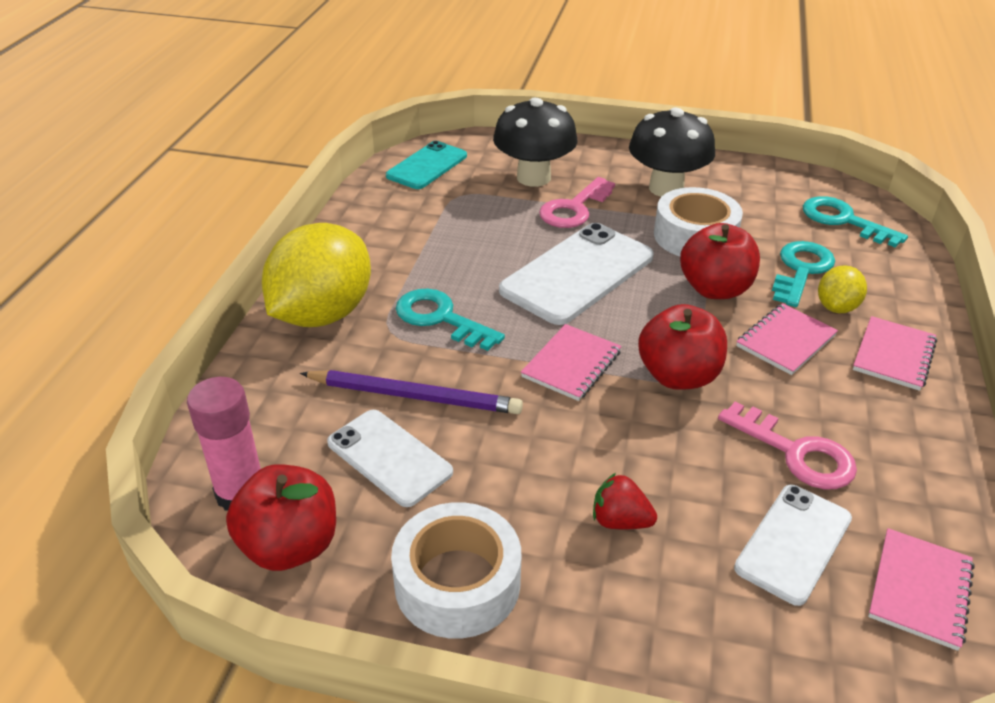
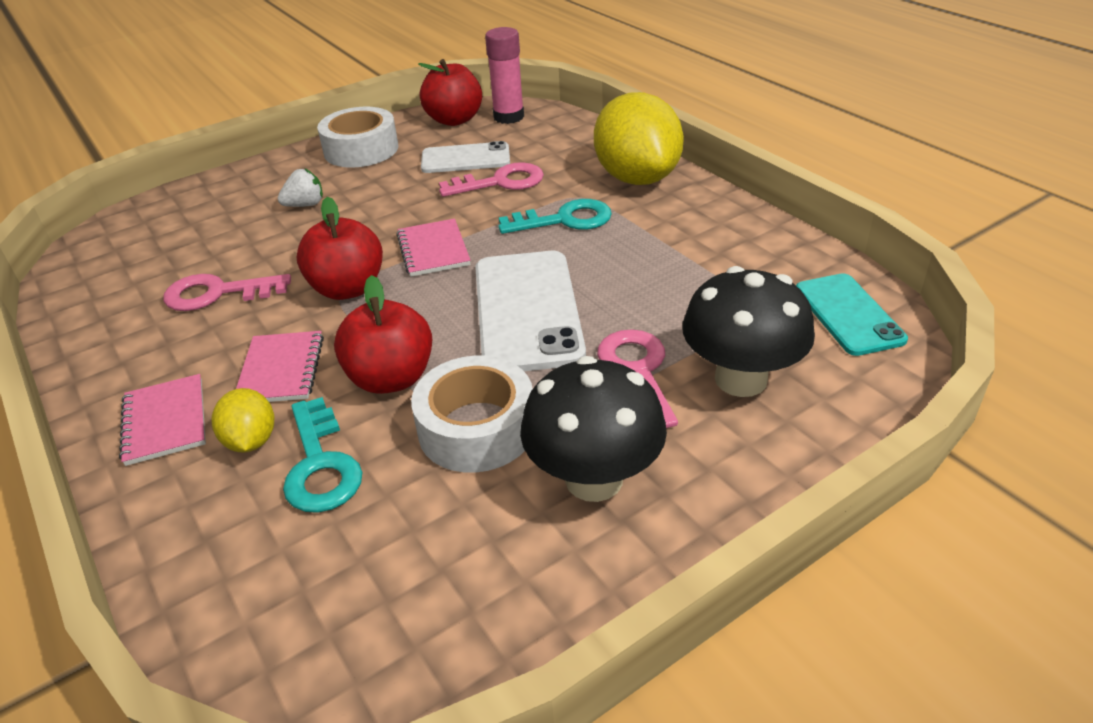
camera: 135 degrees right, 0 degrees up
purple pencil [300,370,523,414] -> pink key [439,162,544,197]
red strawberry [593,473,657,529] -> white strawberry [278,168,323,207]
white phone [734,485,852,606] -> none
turquoise key [803,196,908,248] -> none
pink notebook [868,528,975,651] -> none

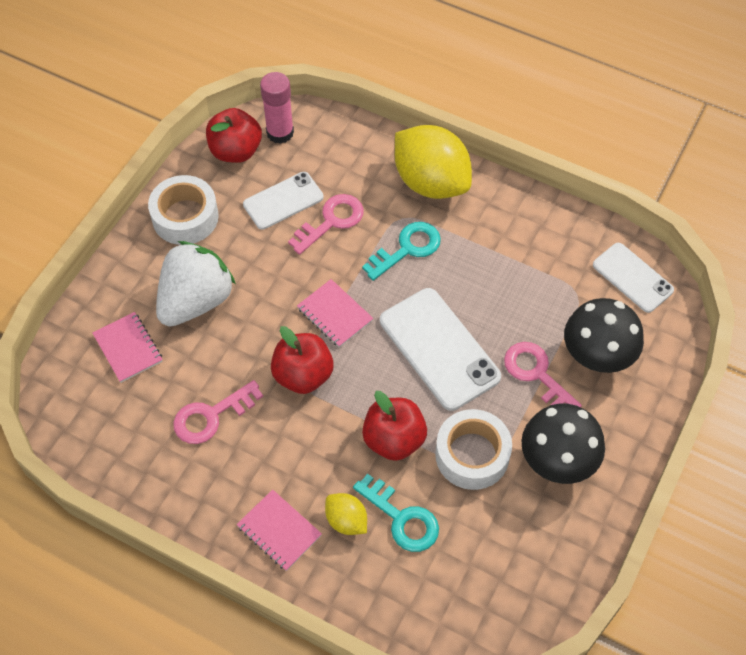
camera: 30 degrees left, 20 degrees up
pink notebook [236,331,324,402] -> pink notebook moved to [92,312,163,383]
white strawberry [278,168,323,207] -> white strawberry [156,241,236,327], size x2.29
turquoise phone [796,273,908,356] -> white phone [593,243,674,313]

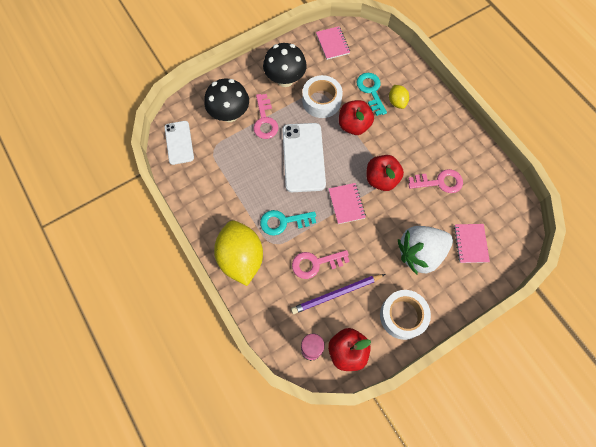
camera: 150 degrees left, 10 degrees up
pink notebook [237,489,322,571] -> pink notebook moved to [316,26,350,60]
white phone [243,172,324,230] -> purple pencil [291,274,385,314]

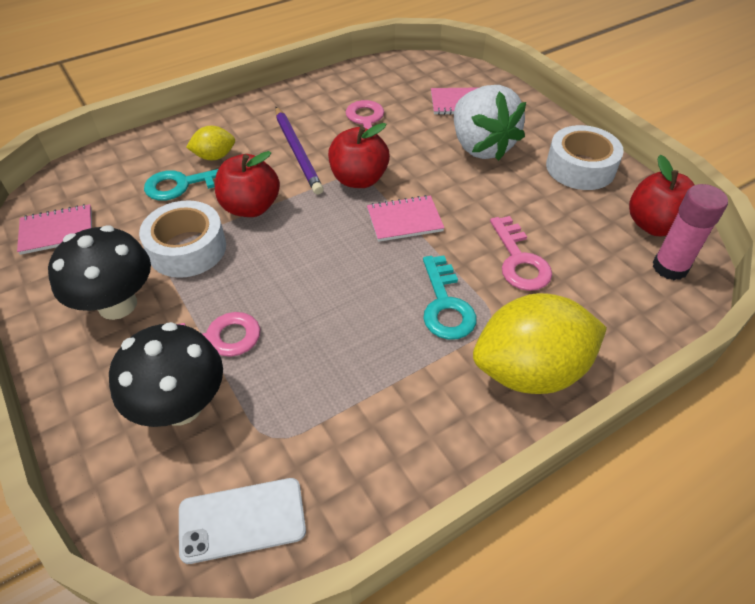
camera: 90 degrees left, 20 degrees down
white phone [282,123,326,192] -> none
purple pencil [291,274,385,314] -> purple pencil moved to [275,107,324,195]

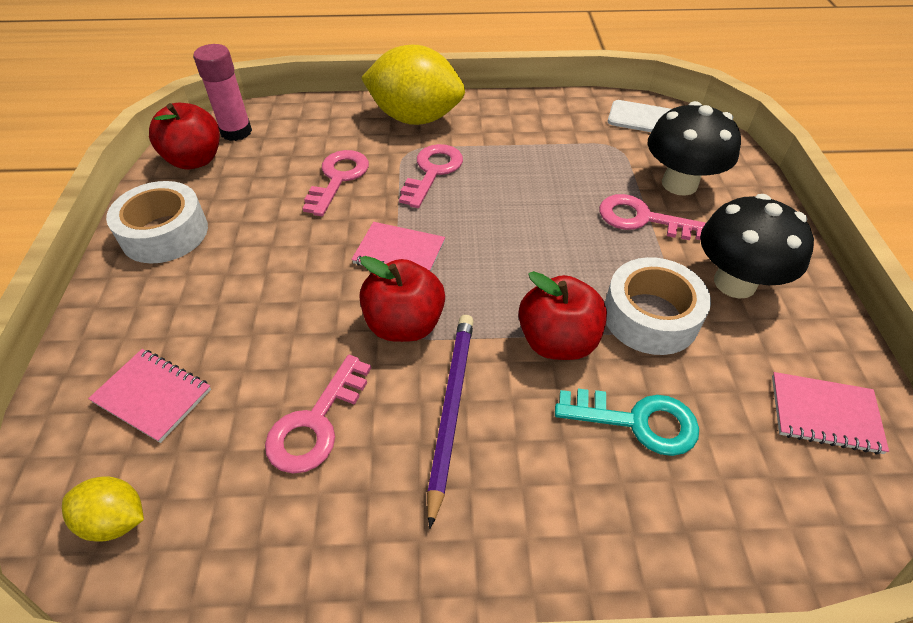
camera: 150 degrees left, 0 degrees up
yellow lemon [186,126,235,160] -> yellow lemon moved to [62,476,144,542]
turquoise key [423,256,477,340] -> pink key [399,144,463,208]
white strawberry [454,85,526,161] -> none

